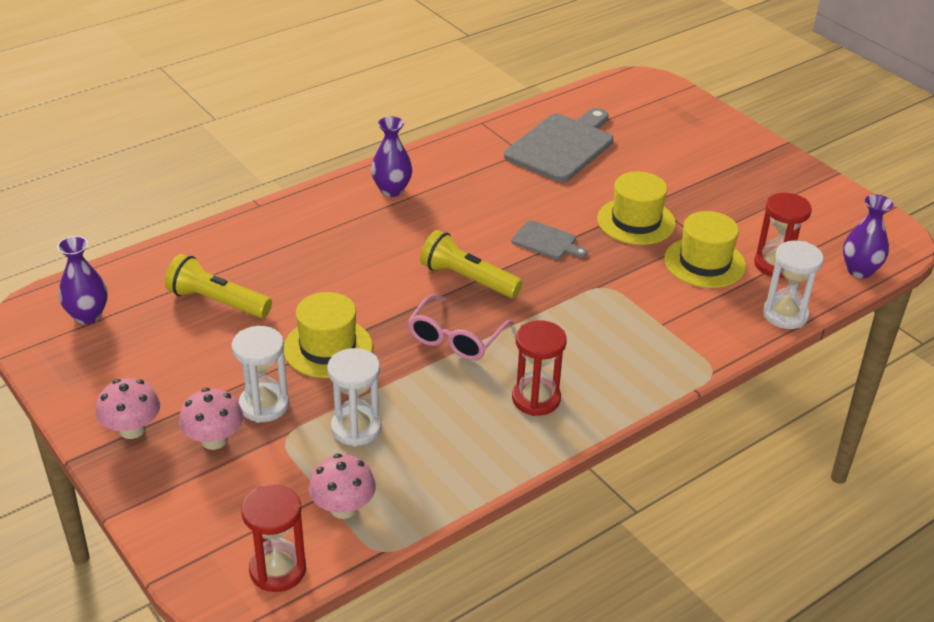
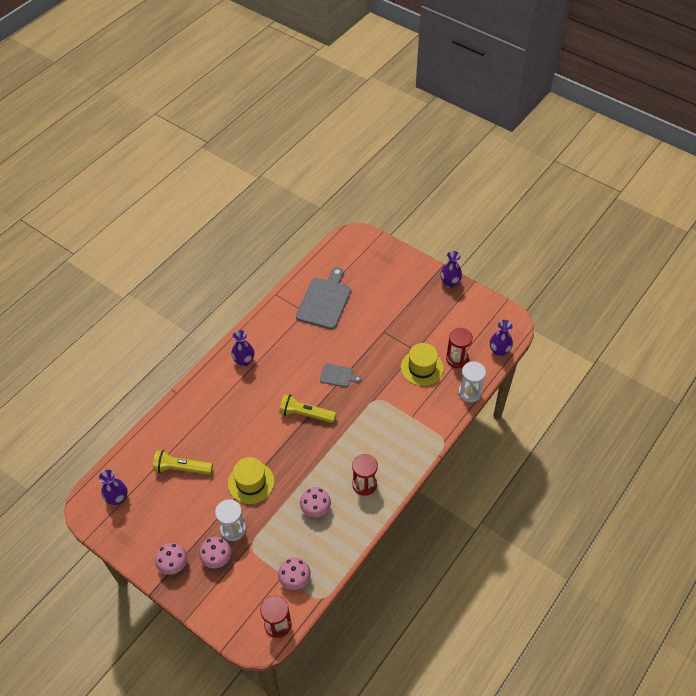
camera: 15 degrees left, 15 degrees up
white hourglass [327,348,382,447] -> none
pink glasses [408,294,513,360] -> none
yellow hat [597,171,676,245] -> none
none -> pink mushroom [300,487,331,517]
none -> purple vase [440,251,462,288]

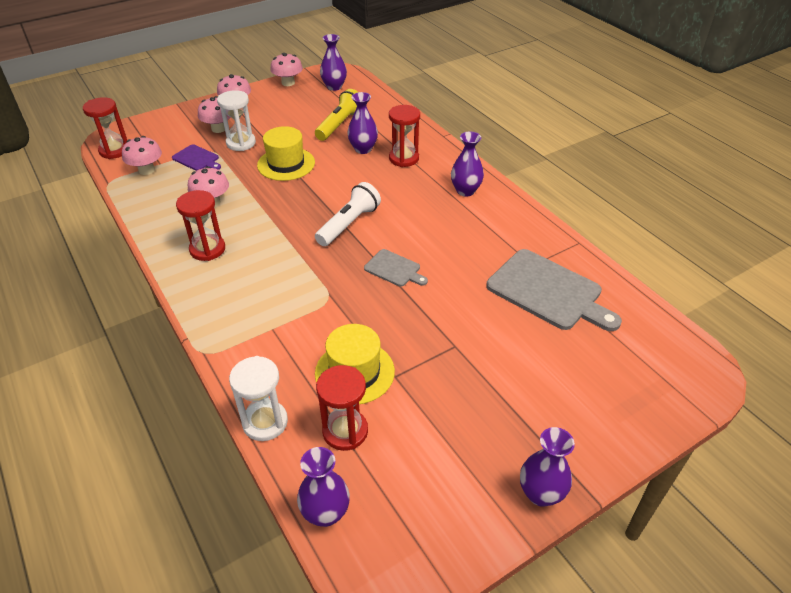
camera: 110 degrees right, 10 degrees down
yellow flashlight [279,394,336,423] -> white flashlight [315,182,381,246]
grey cutting board [320,363,361,387] -> grey cutting board turned 90 degrees counterclockwise [364,249,428,287]
none -> purple cutting board [172,144,221,171]
none -> pink mushroom [270,53,303,86]
none -> purple vase [347,92,378,154]
none -> red hourglass [389,105,420,167]

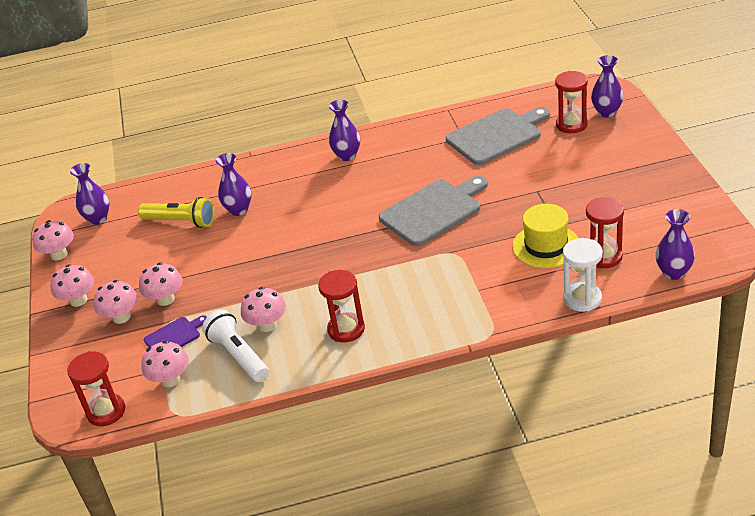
camera: 65 degrees left, 5 degrees down
white hourglass [217,90,256,151] -> pink mushroom [139,262,183,306]
yellow hat [257,126,315,181] -> none
yellow flashlight [315,89,358,141] -> yellow flashlight turned 150 degrees clockwise [138,197,215,228]
white flashlight [315,182,381,246] -> white flashlight moved to [202,310,269,382]
grey cutting board [364,249,428,287] -> grey cutting board [379,176,488,246], size x1.96
red hourglass [389,105,420,167] -> red hourglass moved to [555,71,588,133]
purple vase [520,427,575,507] -> purple vase moved to [591,55,623,117]

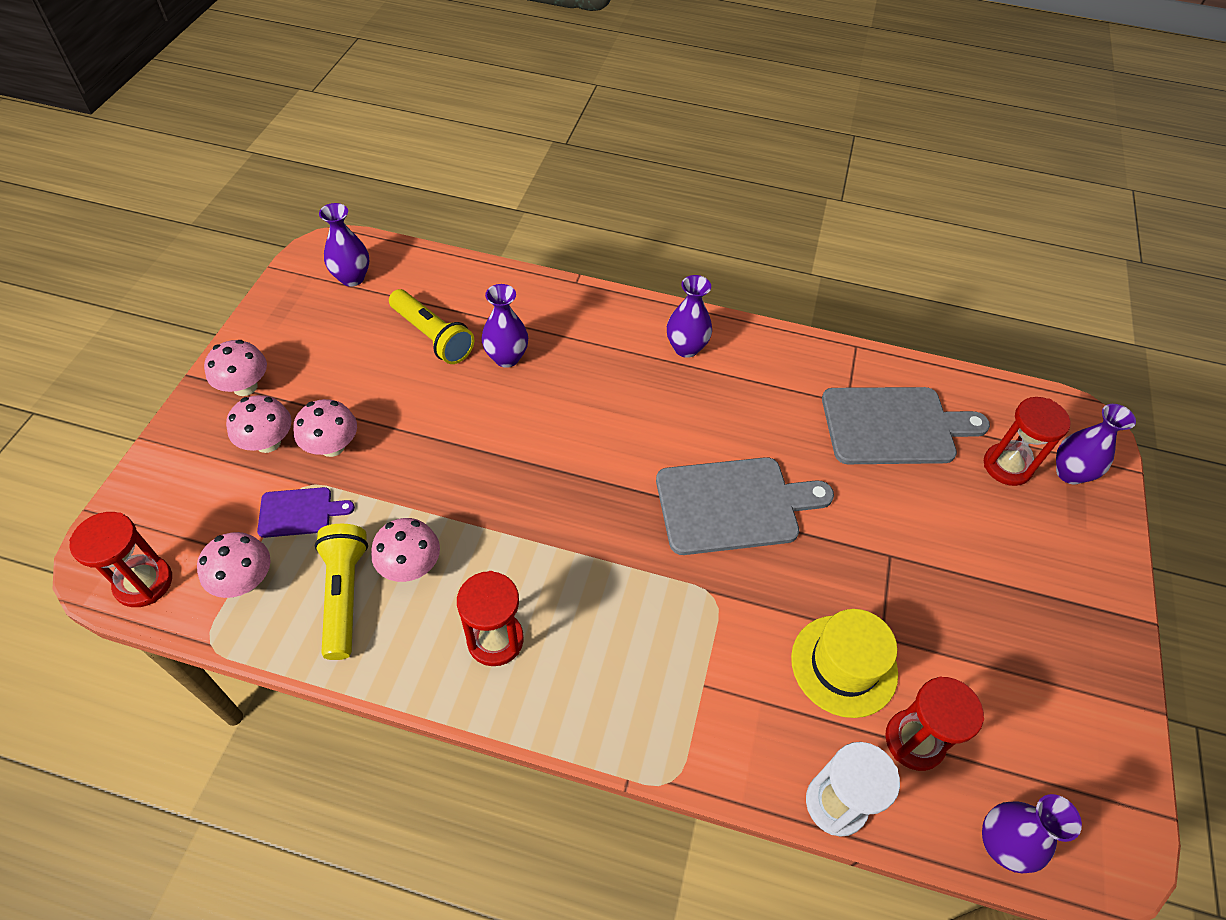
camera: 20 degrees right, 15 degrees up
pink mushroom [32,220,74,260] -> none
white flashlight [202,310,269,382] -> yellow flashlight [315,524,368,660]

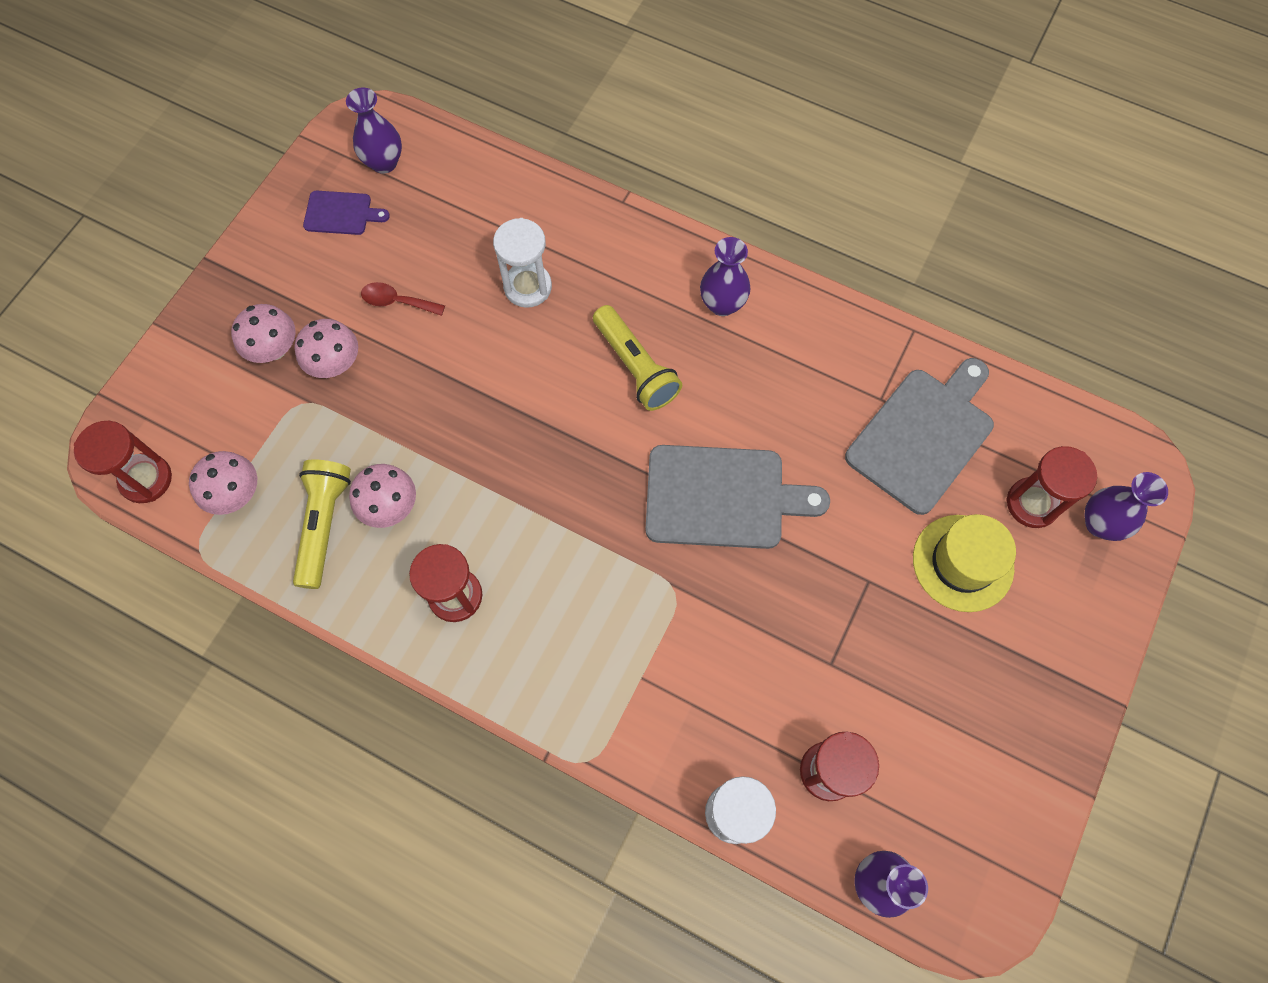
camera: 15 degrees right, 15 degrees up
pink mushroom [204,340,267,396] -> none
purple cutting board [257,487,355,538] -> purple cutting board moved to [303,191,390,235]
yellow flashlight [389,289,474,364] -> yellow flashlight moved to [593,305,682,411]
purple vase [481,284,528,368] -> white hourglass [493,218,552,308]
yellow hat [791,609,898,718] -> yellow hat moved to [913,514,1016,612]
grey cutting board [822,387,990,464] -> grey cutting board turned 60 degrees counterclockwise [845,358,994,515]
none -> red spoon [361,282,445,316]

